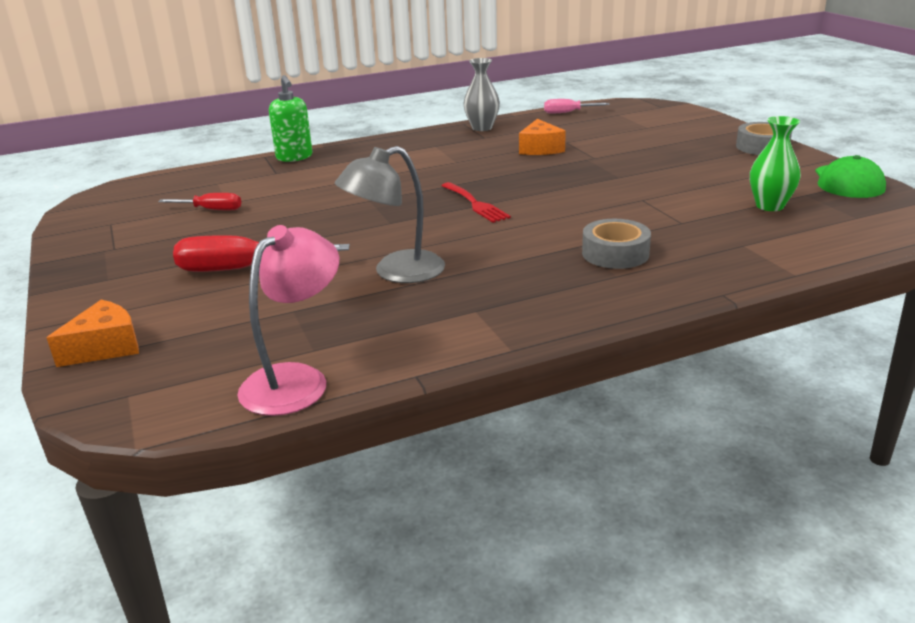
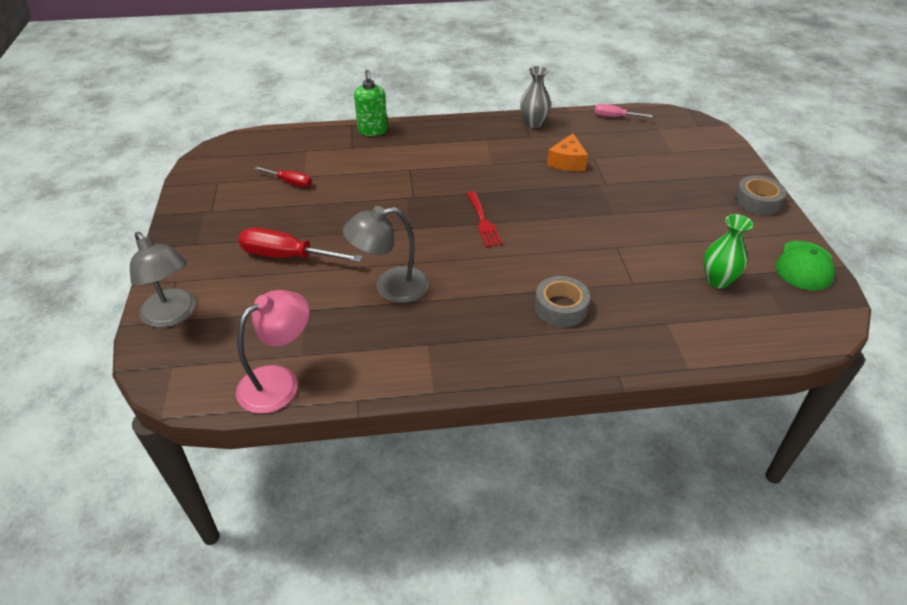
camera: 15 degrees right, 15 degrees up
orange cheese [47,300,139,367] -> grey lamp [130,232,196,328]

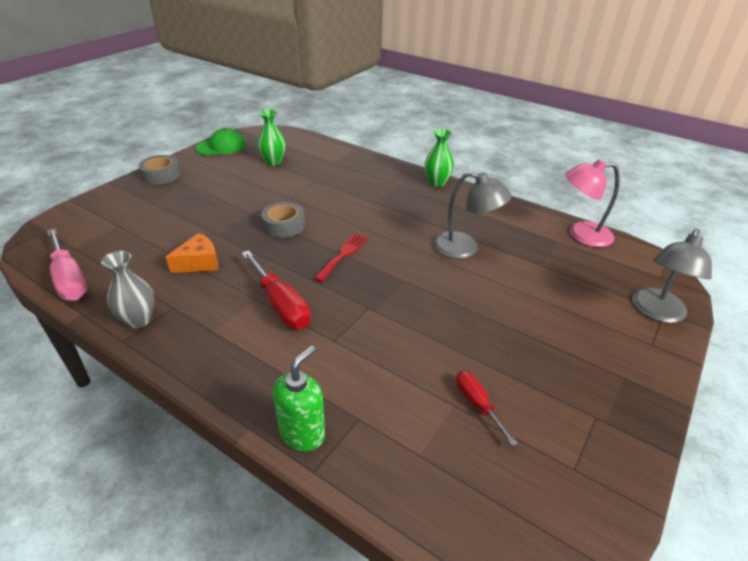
camera: 140 degrees left, 5 degrees down
grey lamp [130,232,196,328] -> grey lamp turned 150 degrees counterclockwise [632,229,712,323]
red screwdriver [238,228,363,262] -> red screwdriver moved to [241,250,311,329]
grey tape [535,276,590,327] -> grey tape moved to [261,202,305,238]
pink screwdriver [595,104,653,117] -> pink screwdriver [47,229,87,301], size x1.74
none -> green vase [424,129,454,187]

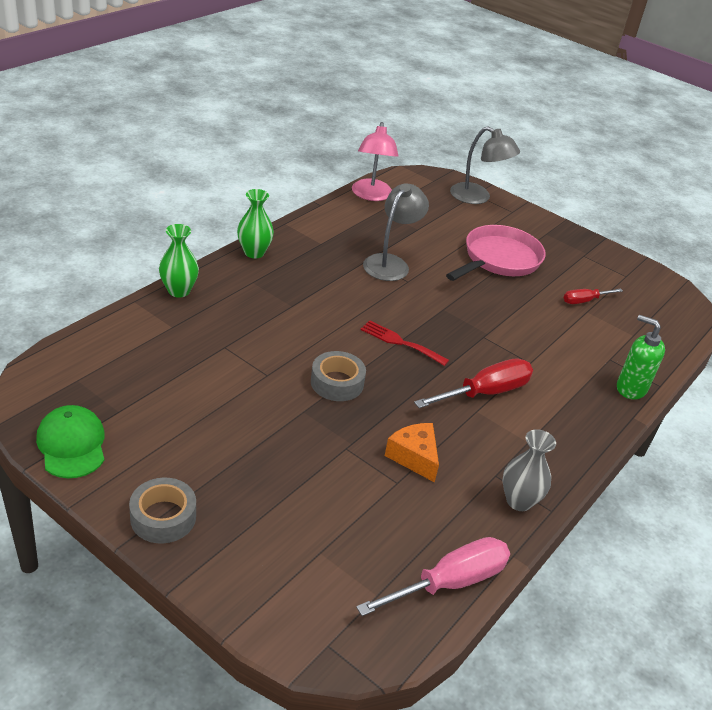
camera: 90 degrees left, 0 degrees up
green vase [257,109,286,166] -> green vase moved to [159,224,199,298]
none -> pink pan [446,225,546,281]

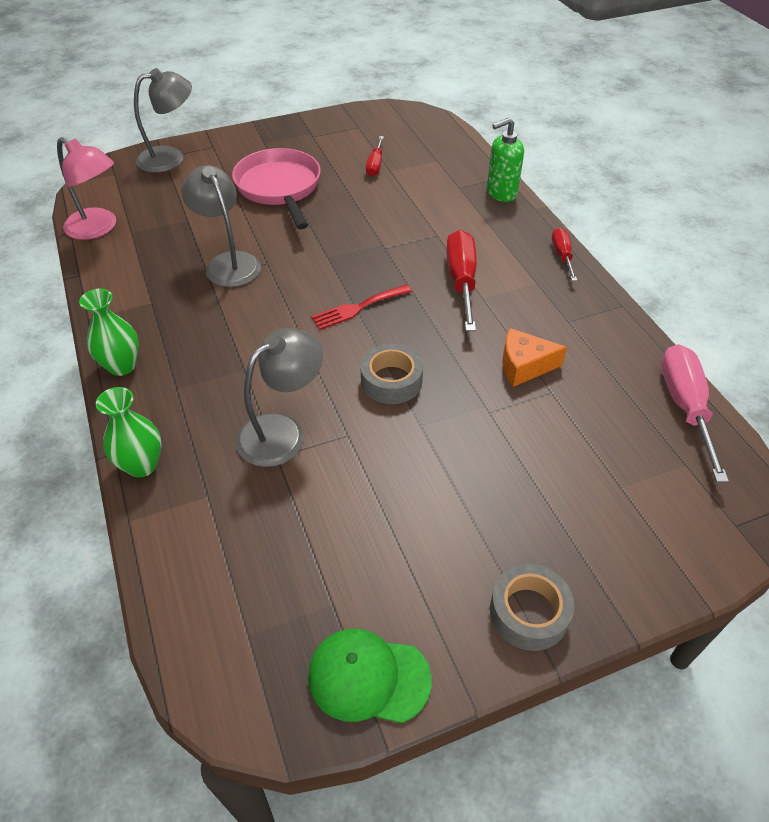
camera: 55 degrees left, 10 degrees up
grey vase [503,429,556,511] -> none
none -> grey lamp [236,328,323,467]
none -> red screwdriver [552,228,577,281]

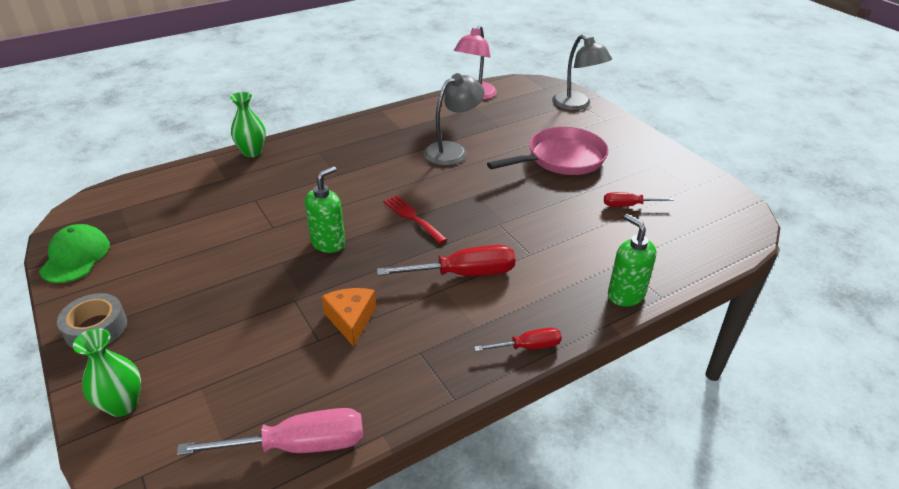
camera: 80 degrees right, 10 degrees down
green vase [79,289,139,376] -> green vase moved to [73,328,141,417]
grey lamp [236,328,323,467] -> none
grey tape [360,344,423,404] -> green soap dispenser [305,166,345,253]

